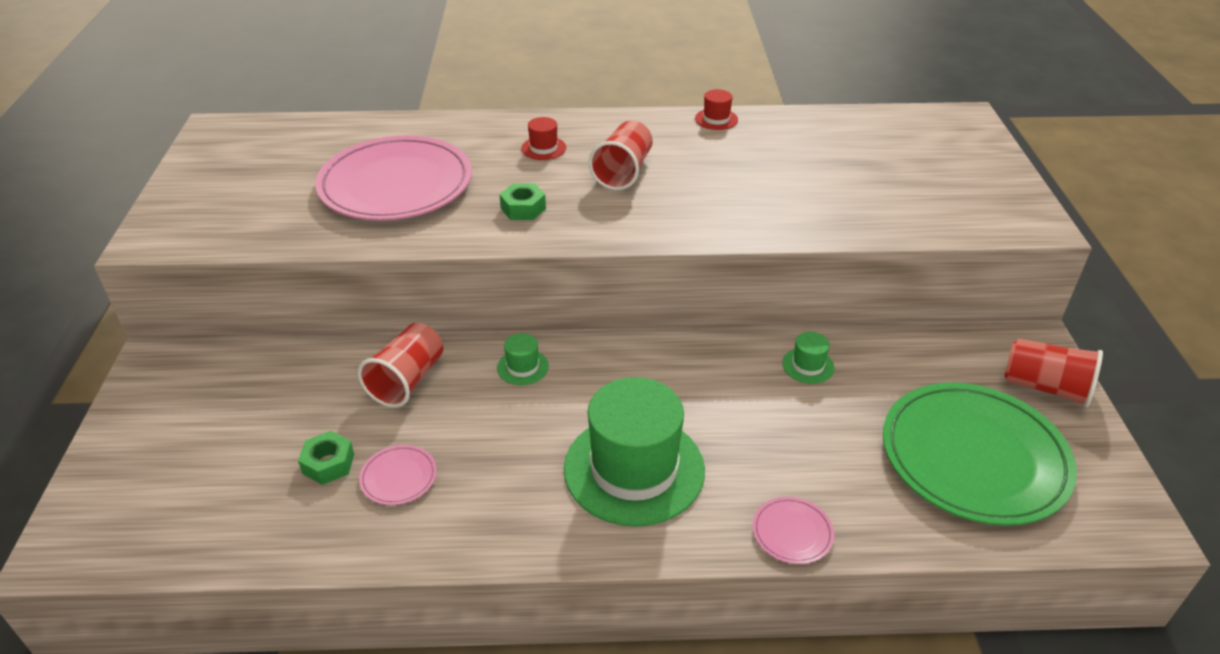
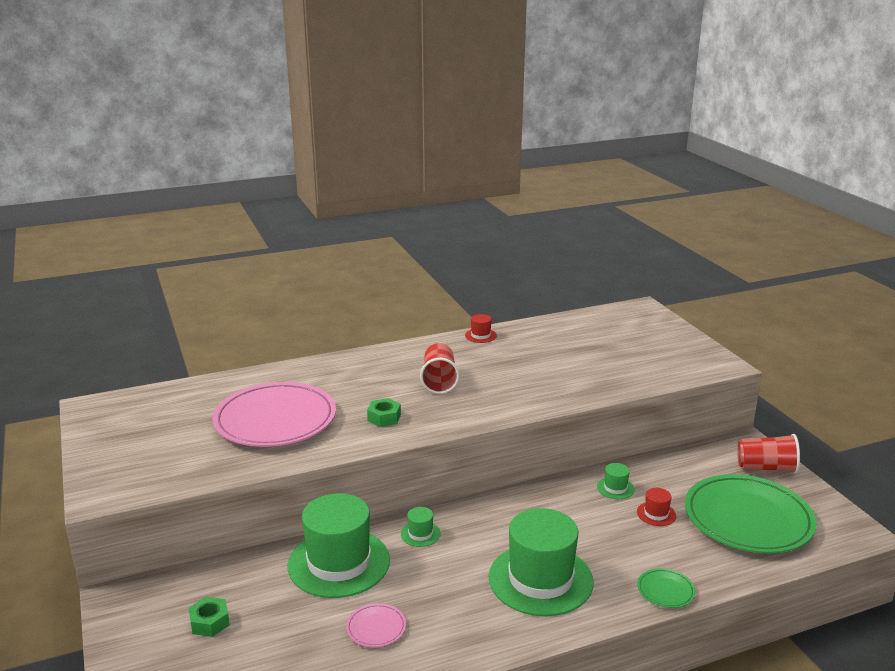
camera: 20 degrees left, 15 degrees down
green nut [298,431,354,485] -> green nut moved to [189,597,230,637]
red cup [358,323,443,408] -> green hat [287,493,390,598]
red hat [521,117,566,160] -> red hat moved to [637,488,676,526]
pink plate [752,497,834,564] -> green plate [637,568,696,608]

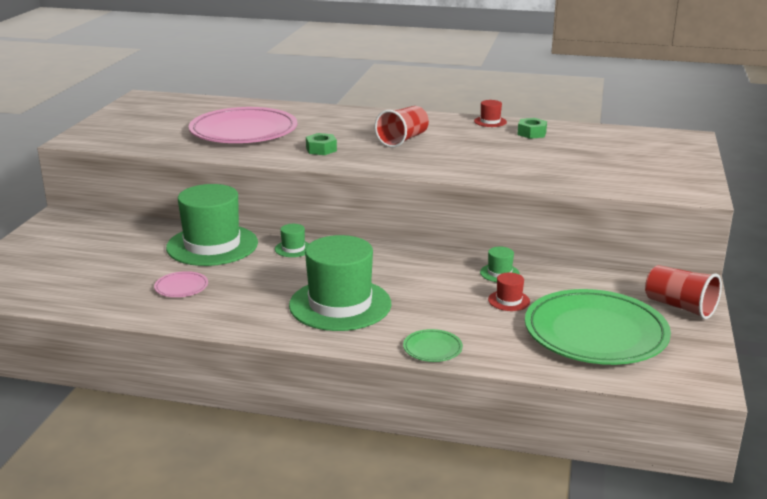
camera: 35 degrees right, 0 degrees up
green nut [189,597,230,637] -> green nut moved to [517,118,547,139]

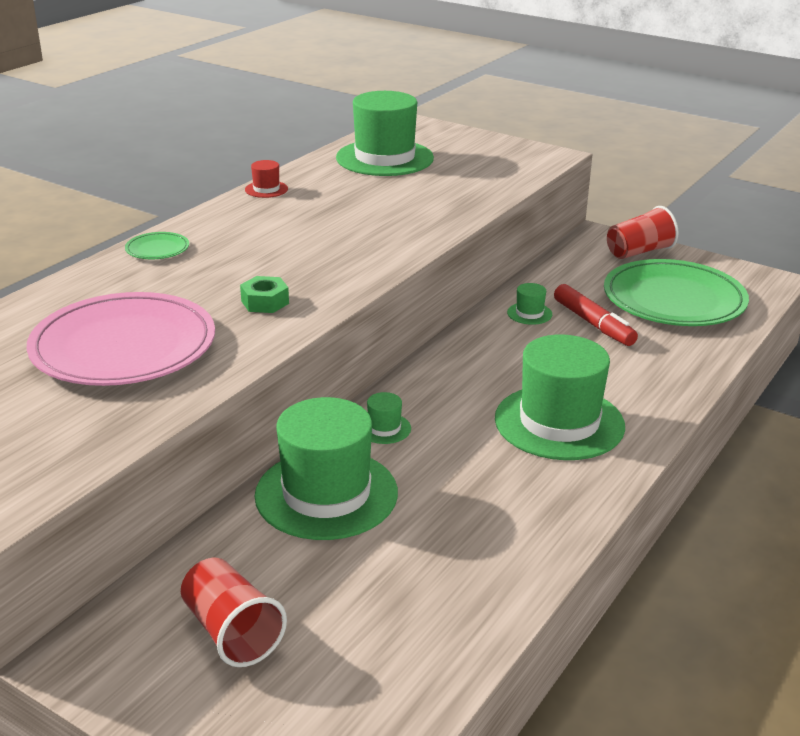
camera: 70 degrees left, 5 degrees up
pink plate [154,271,208,297] -> none
red cup [375,106,429,148] -> red cup moved to [181,558,287,667]
green plate [403,329,463,362] -> green plate moved to [125,232,189,259]
red hat [488,273,530,311] -> red marker [554,284,638,346]
green nut [517,118,547,139] -> none
none -> green hat [336,91,434,176]

